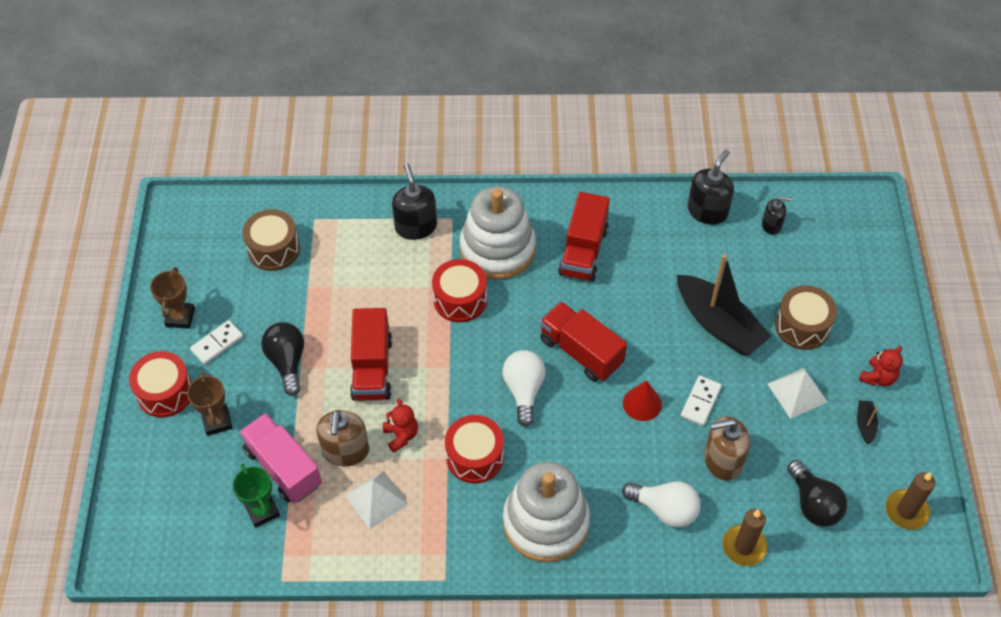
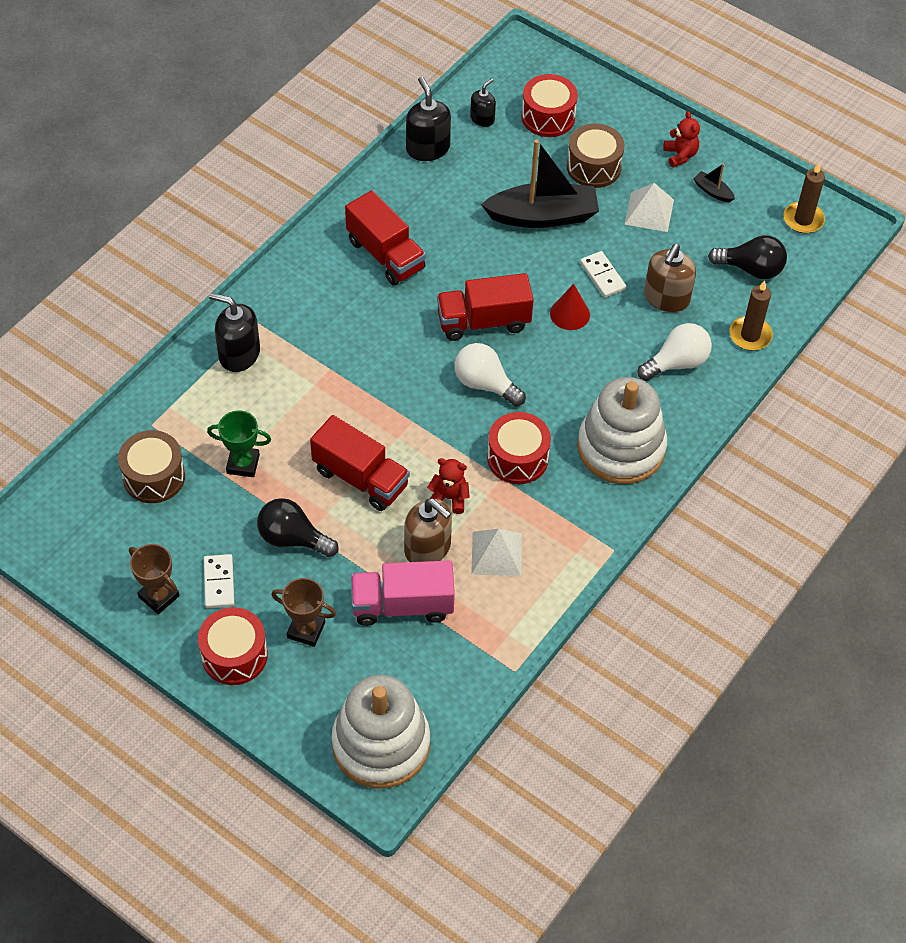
camera: 55 degrees left, 0 degrees up
green trophy [233,463,280,528] -> green trophy moved to [207,410,271,477]
red drum [432,259,487,322] -> red drum moved to [522,74,578,137]
white stacking toy [460,186,536,280] -> white stacking toy moved to [331,675,430,788]

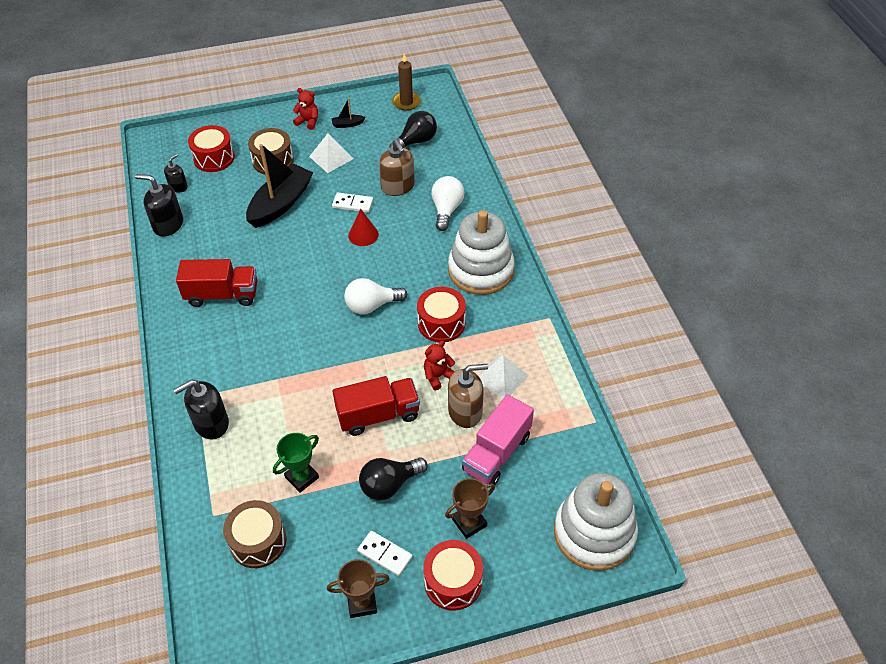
camera: 50 degrees left, 5 degrees down
red truck [437,273,534,341] -> none
black soap dispenser [470,78,496,127] -> black soap dispenser turned 45 degrees clockwise [164,154,188,193]
brown candle [729,280,773,351] -> none

